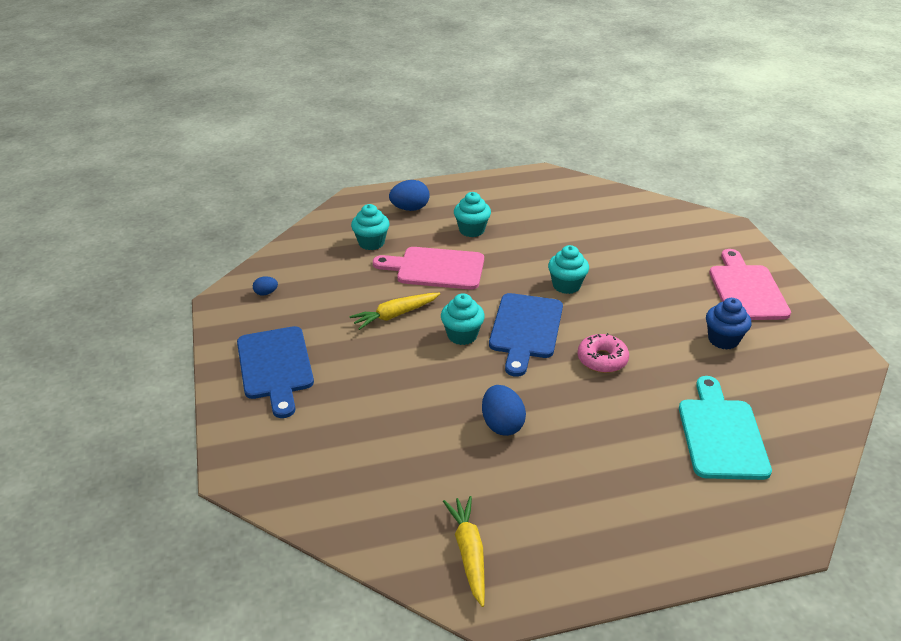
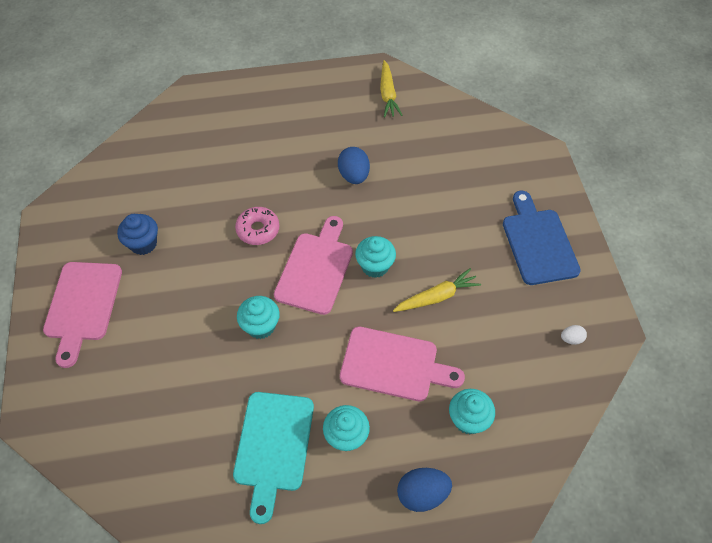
camera: 175 degrees left, 20 degrees up
blue egg [253,276,278,295] -> white egg [561,325,587,345]
blue cutting board [489,293,563,377] -> pink cutting board [274,216,353,315]
turquoise cutting board [679,376,772,480] -> turquoise cutting board moved to [233,392,314,524]

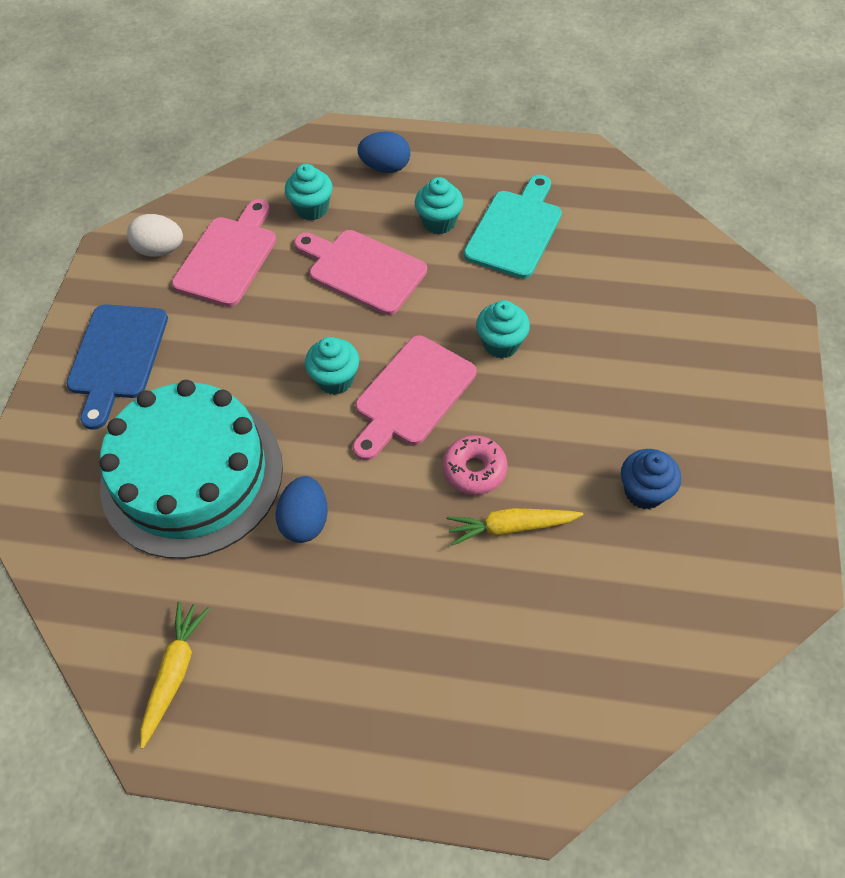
camera: 160 degrees left, 0 degrees up
pink cutting board [43,262,122,368] -> pink cutting board moved to [172,199,276,307]
yellow carrot [393,268,481,312] -> yellow carrot moved to [446,508,583,546]
white egg [561,325,587,345] -> white egg [127,214,183,257], size x1.87
none -> turquoise cake [99,380,283,559]

